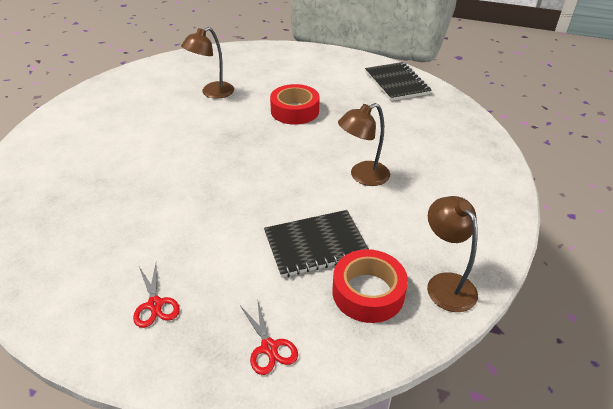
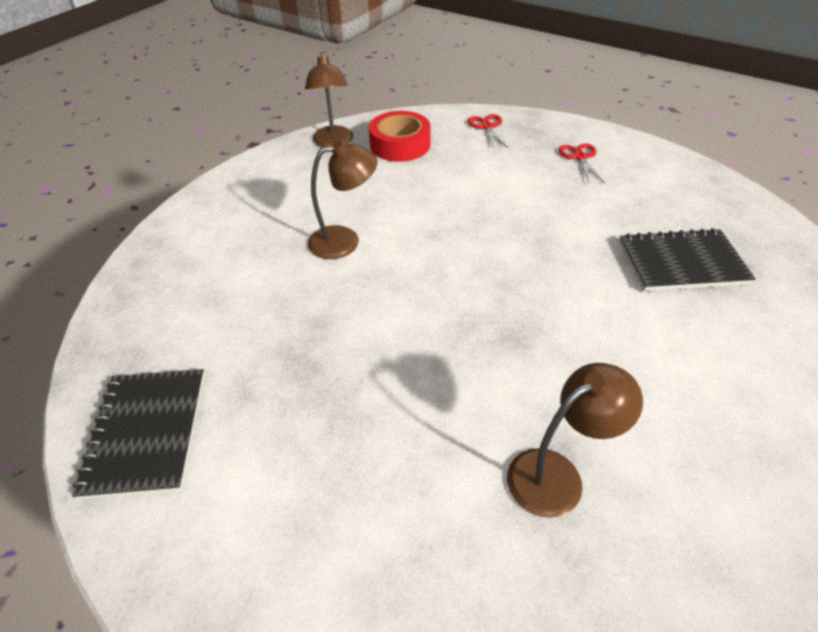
camera: 165 degrees left, 5 degrees up
black notebook [264,210,369,278] -> black notebook moved to [619,228,756,291]
red tape [270,84,320,125] -> none

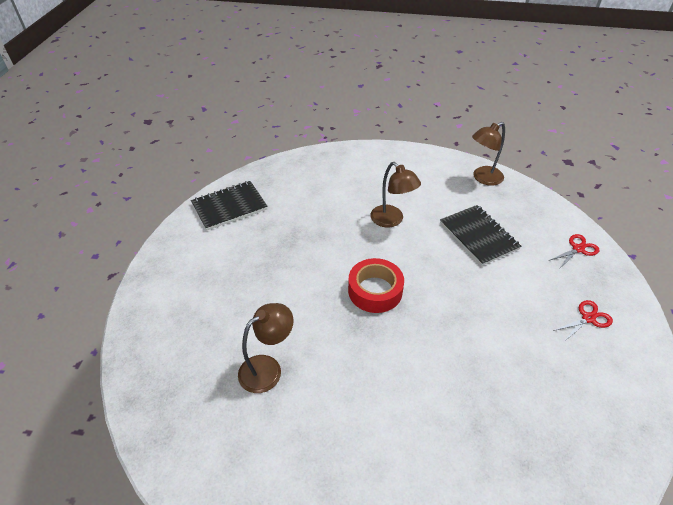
camera: 65 degrees right, 0 degrees up
red tape [369,111,431,162] -> red tape moved to [348,258,404,313]
brown lamp [507,363,643,518] -> brown lamp turned 75 degrees counterclockwise [238,303,294,393]
black notebook [619,228,756,291] -> black notebook moved to [440,205,521,266]

